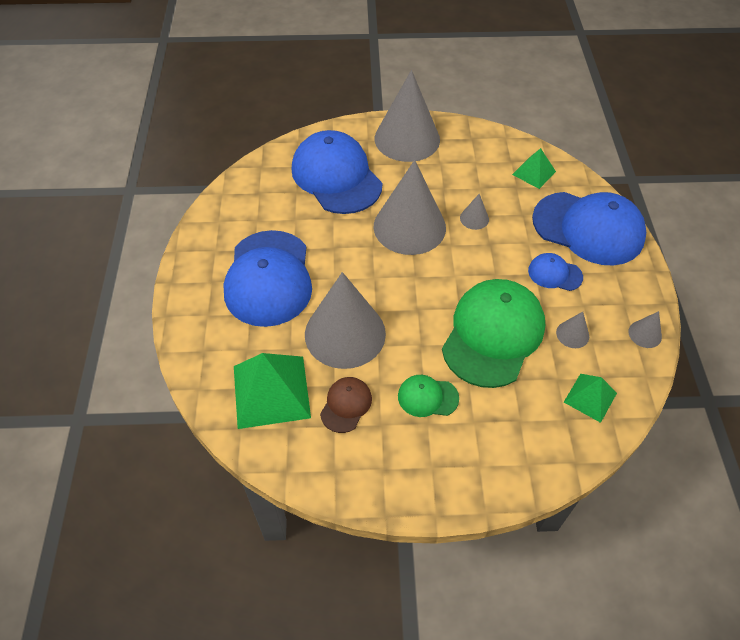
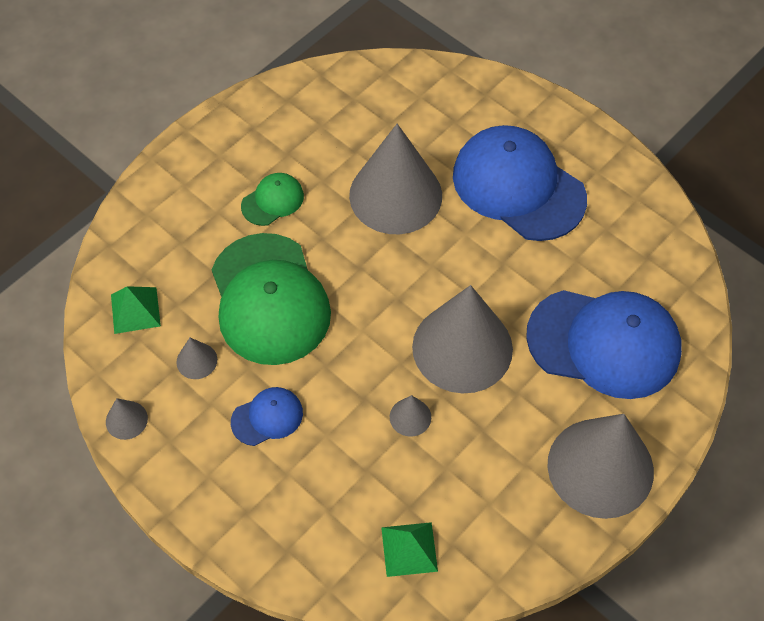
camera: 135 degrees right, 5 degrees up
green pyramid [234,353,311,429] -> none
brown cap [320,377,372,433] -> none
blue cap [532,192,646,266] -> none

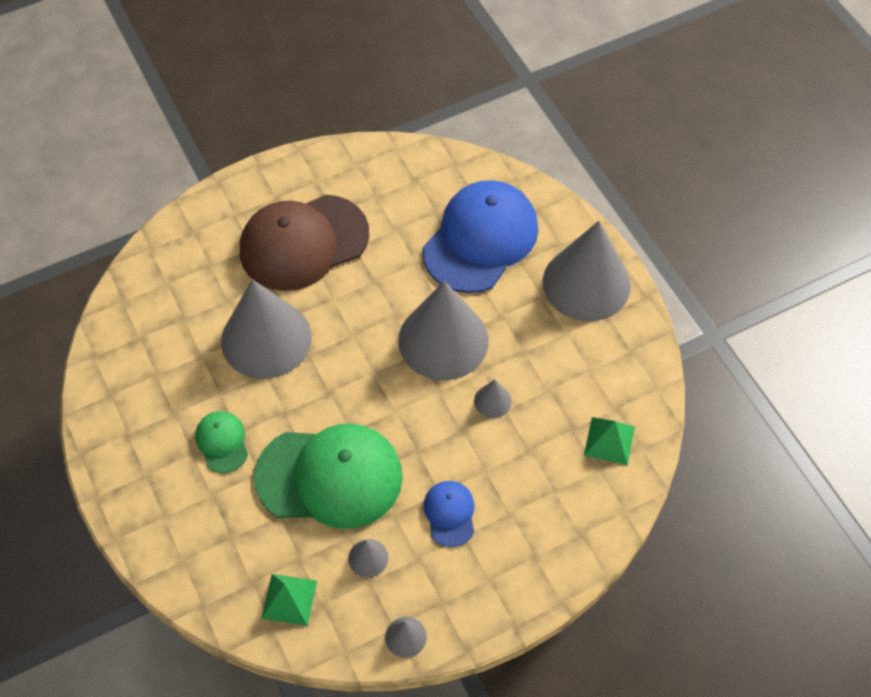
camera: 70 degrees left, 0 degrees up
blue cap [453,125,587,241] -> brown cap [240,195,369,291]

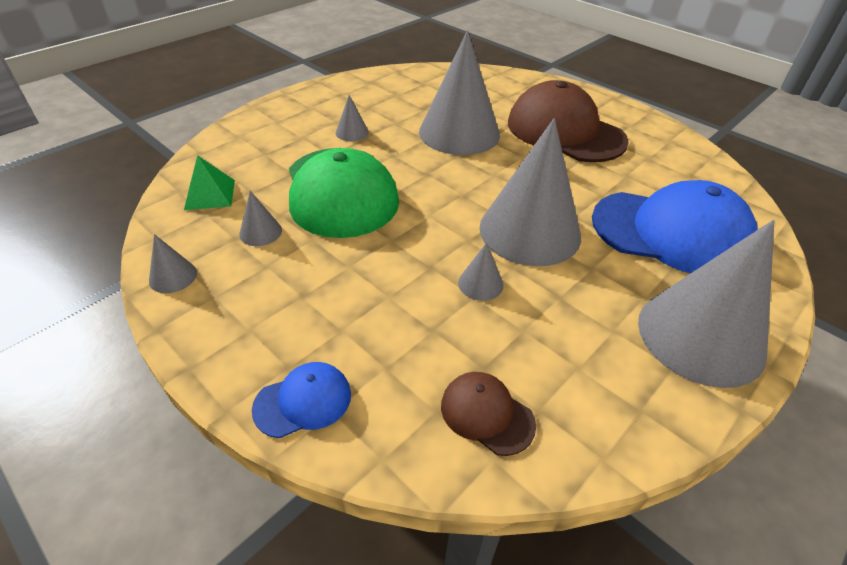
camera: 70 degrees right, 15 degrees down
green cap [195,411,248,473] -> grey cone [336,95,369,141]
blue cap [424,481,474,547] -> blue cap moved to [252,362,351,438]
green pyramid [584,417,635,465] -> brown cap [441,372,536,456]

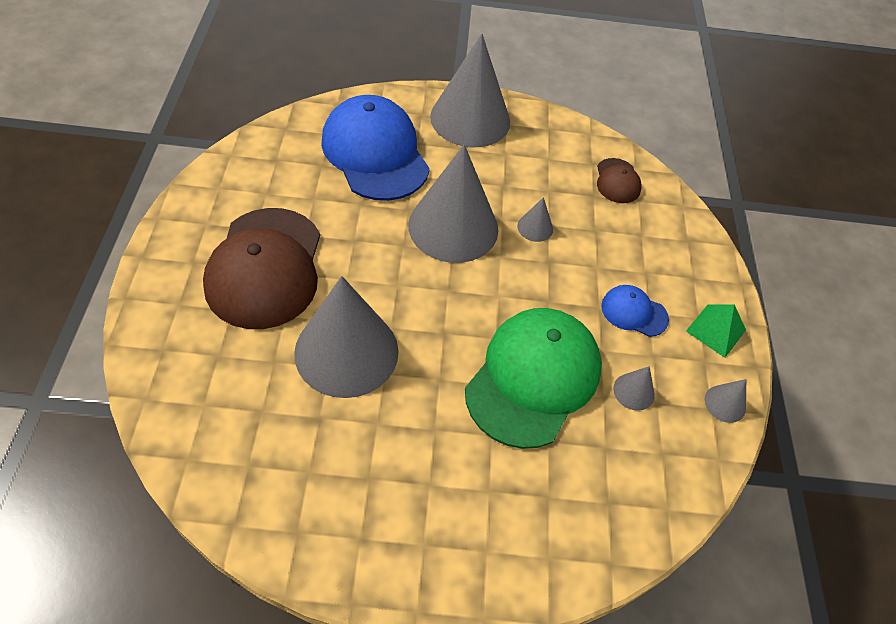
camera: 135 degrees left, 10 degrees up
green pyramid [184,155,235,210] -> green pyramid moved to [686,304,746,358]
blue cap [252,362,351,438] -> blue cap moved to [601,285,669,337]
grey cone [336,95,369,141] -> none

